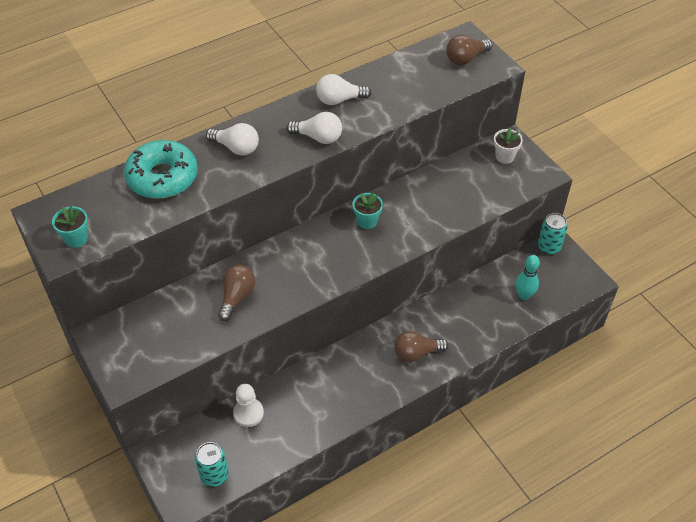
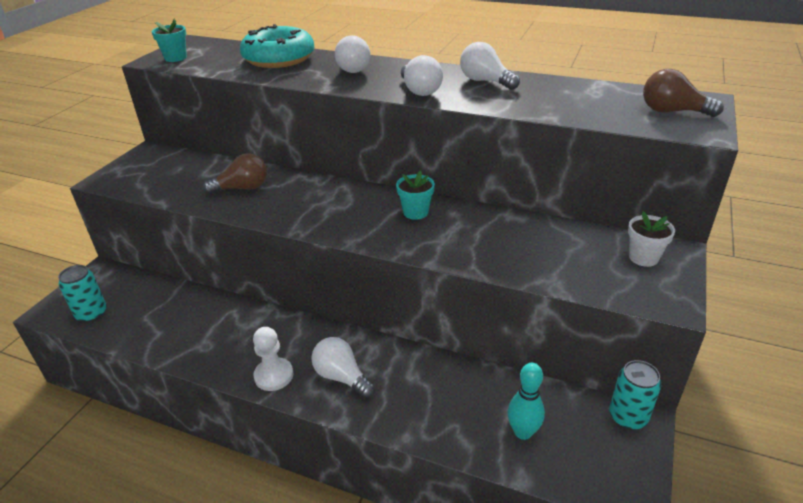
camera: 55 degrees right, 15 degrees down
white pawn [233,384,264,427] -> white pawn moved to [253,327,293,391]
brown light bulb [394,331,448,362] -> white light bulb [311,337,375,398]

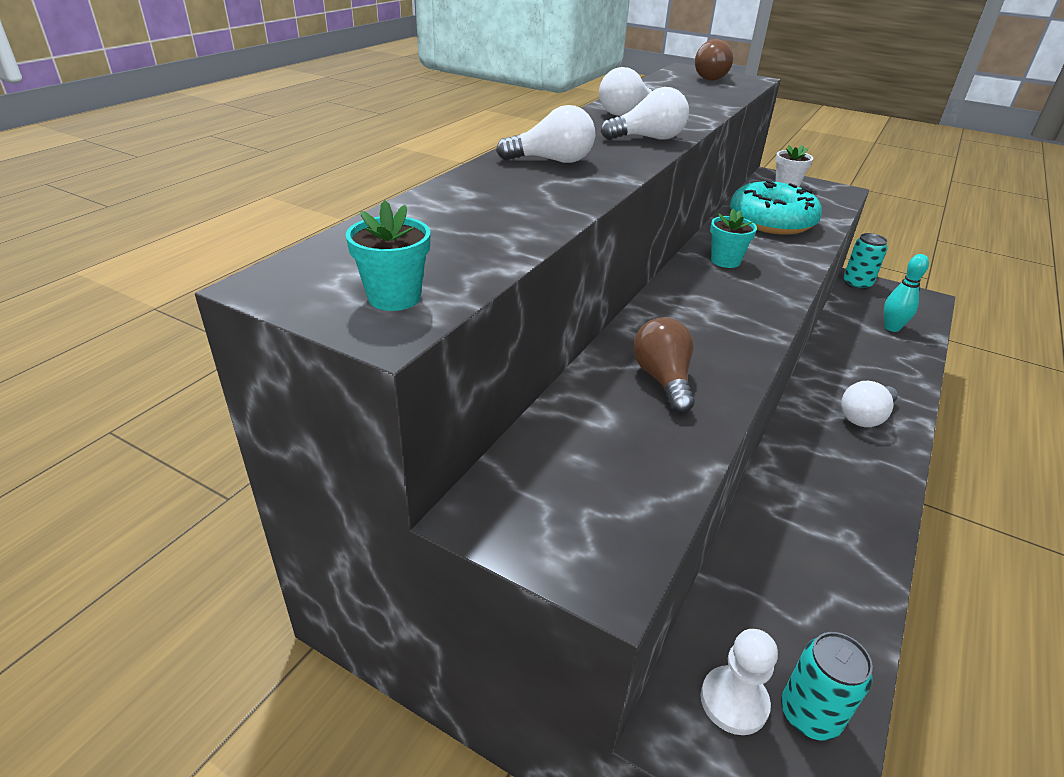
camera: 85 degrees left, 0 degrees up
turquoise donut [240,24,315,68] -> turquoise donut moved to [730,180,822,235]
white pawn [253,327,293,391] -> white pawn moved to [700,629,778,735]

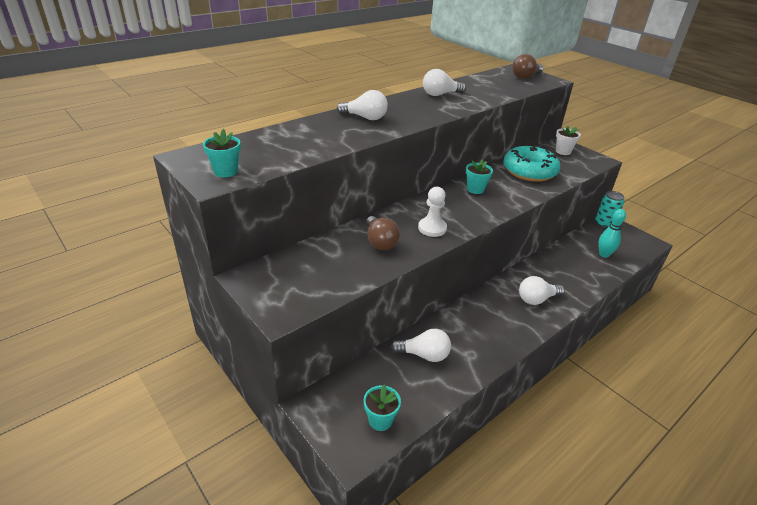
camera: 20 degrees right, 0 degrees up
white light bulb [601,87,689,140] -> white light bulb moved to [391,329,451,362]
brown light bulb [633,317,695,413] -> brown light bulb turned 150 degrees clockwise [366,216,400,250]
white pawn [700,629,778,735] -> white pawn moved to [418,187,447,237]
turquoise can [781,632,873,741] -> turquoise flower pot [364,384,401,431]

